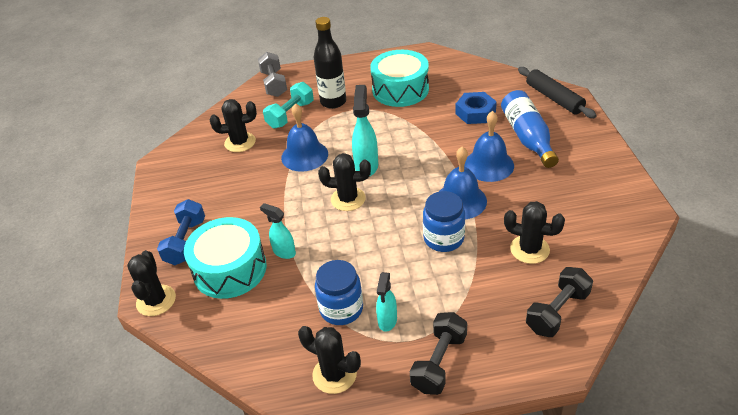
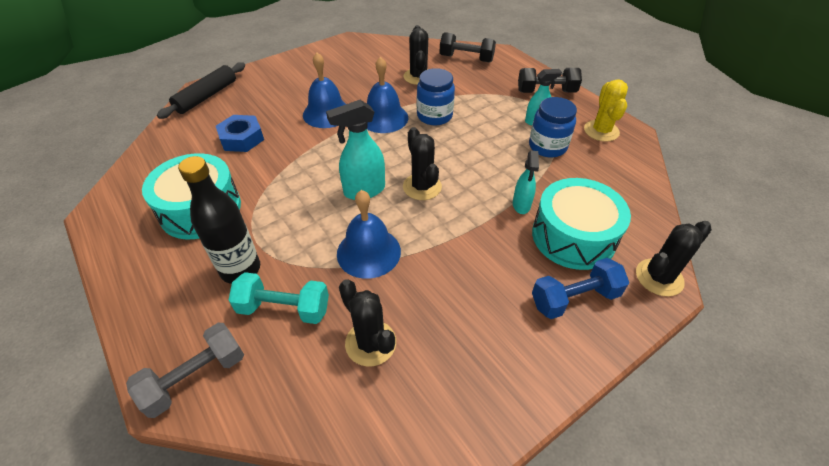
camera: 120 degrees left, 5 degrees up
black cactus [298,326,361,394] -> yellow cactus [584,79,628,142]
blue bottle [501,90,559,168] -> none

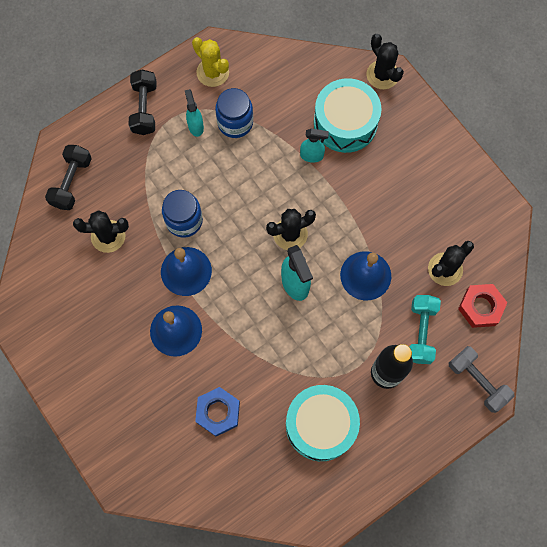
camera: 90 degrees left, 25 degrees up
black rolling pin [157,62,245,119] -> none
blue dumbbell [532,258,629,319] -> none
yellow cactus [584,79,628,142] -> yellow cactus turned 45 degrees clockwise [192,37,229,87]
none -> red nut [458,284,507,328]

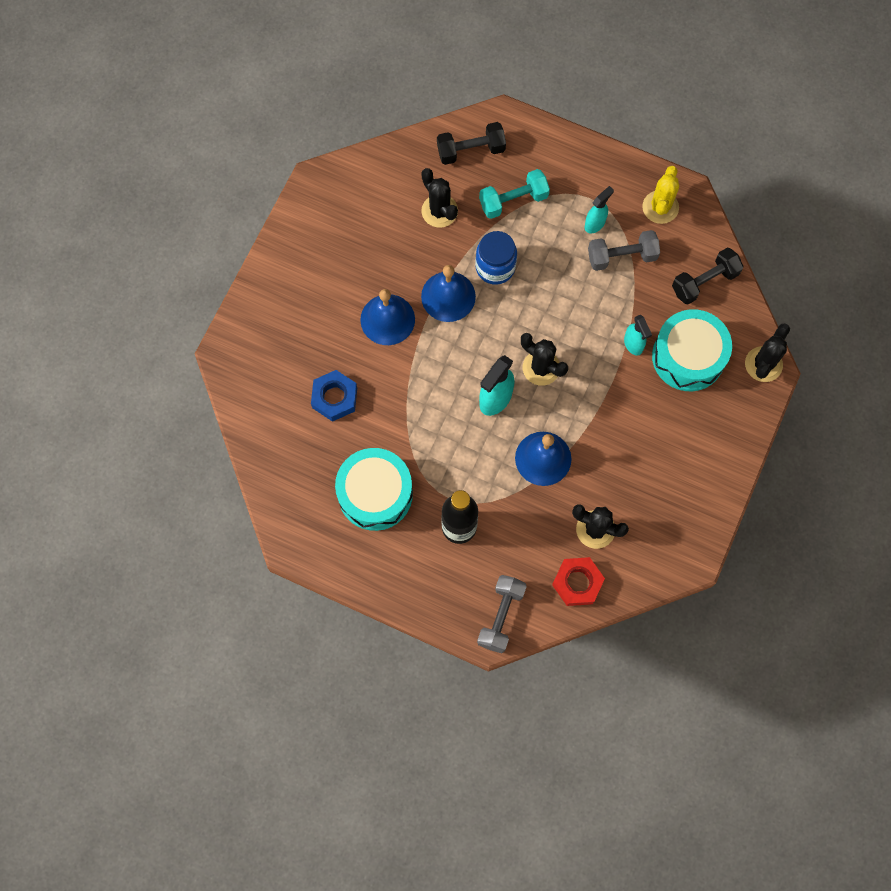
camera: 60 degrees right, 0 degrees up
black dumbbell [129,70,157,135] -> black dumbbell moved to [672,248,744,304]
blue jar [215,88,253,138] -> grey dumbbell [588,230,660,271]
turquoise dumbbell [409,295,441,364] -> turquoise dumbbell moved to [479,169,550,219]

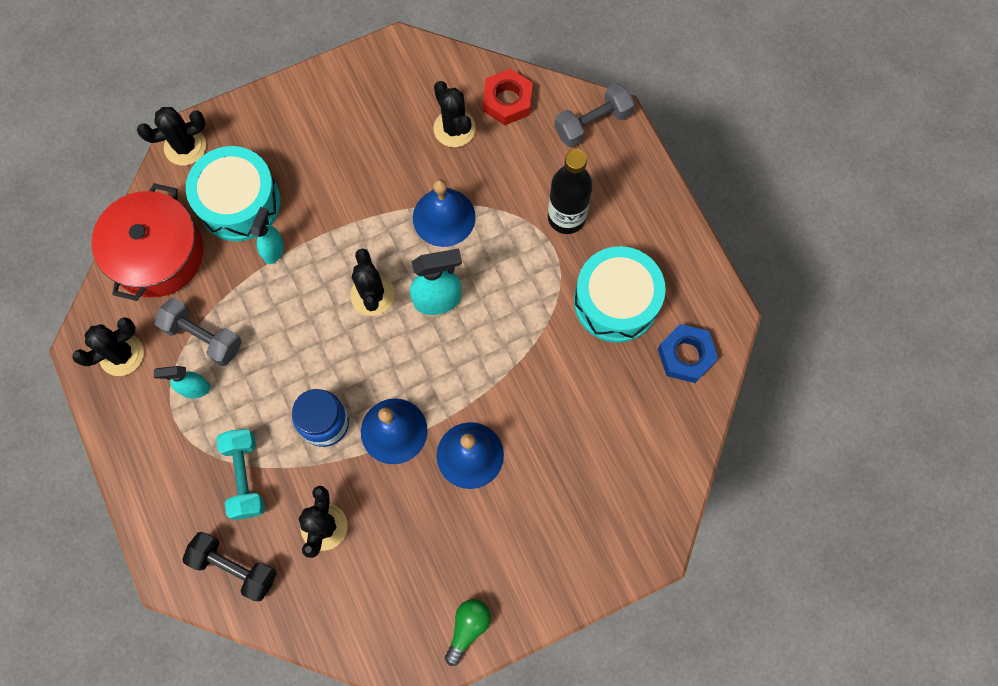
camera: 140 degrees left, 0 degrees up
blue nut [311,370,357,422] -> blue nut moved to [658,324,718,383]
turquoise dumbbell [479,169,550,219] -> turquoise dumbbell turned 60 degrees clockwise [216,429,265,520]
yellow cactus [642,166,679,224] -> black cactus [72,317,144,376]
black dumbbell [672,248,744,304] -> red pot [91,183,203,301]
none -> green light bulb [445,599,491,666]

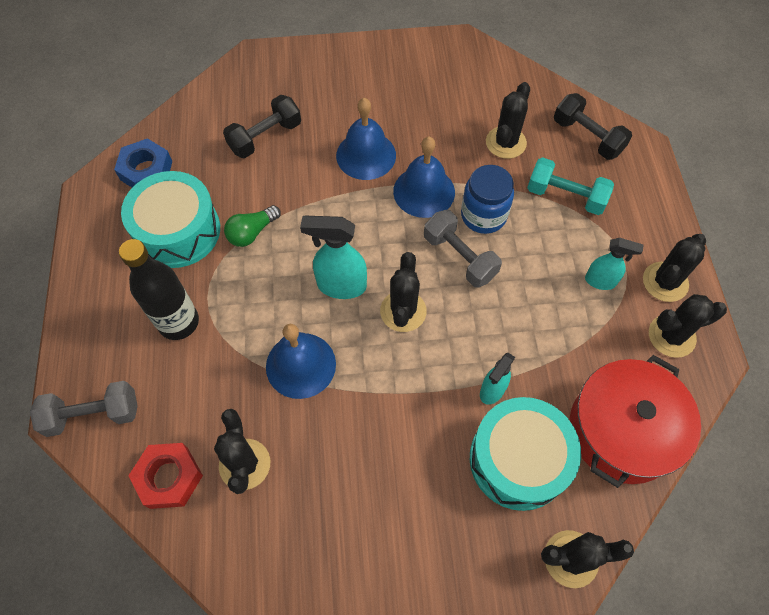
camera: 160 degrees left, 10 degrees down
grey dumbbell [154,298,242,366] -> grey dumbbell moved to [424,210,502,288]
turquoise dumbbell [216,429,265,520] -> turquoise dumbbell turned 75 degrees counterclockwise [527,157,614,215]
green light bulb [445,599,491,666] -> green light bulb moved to [224,205,281,247]
none -> black dumbbell [223,95,301,158]
none -> black cactus [643,234,706,302]

